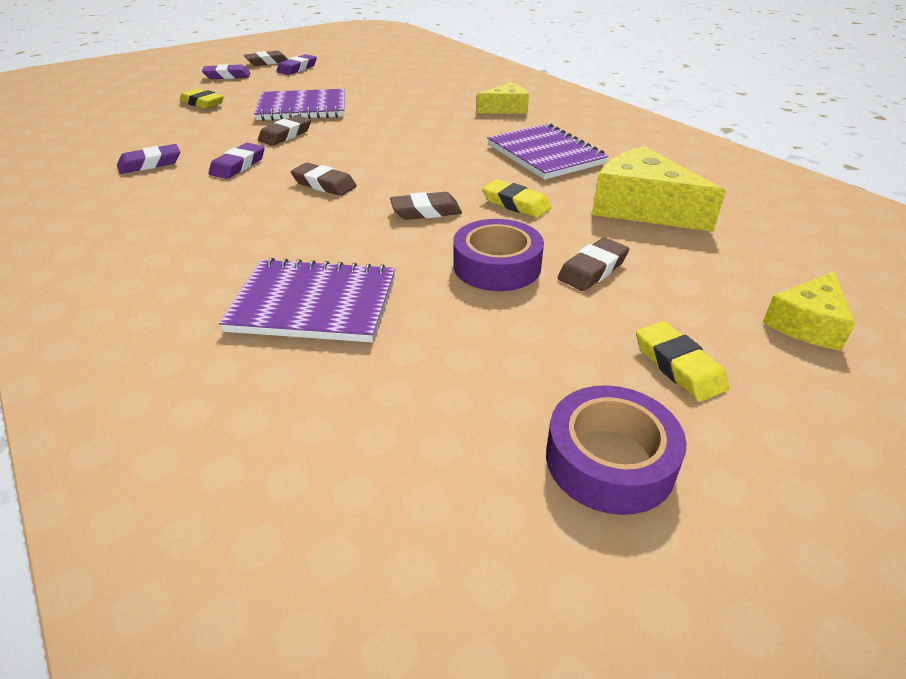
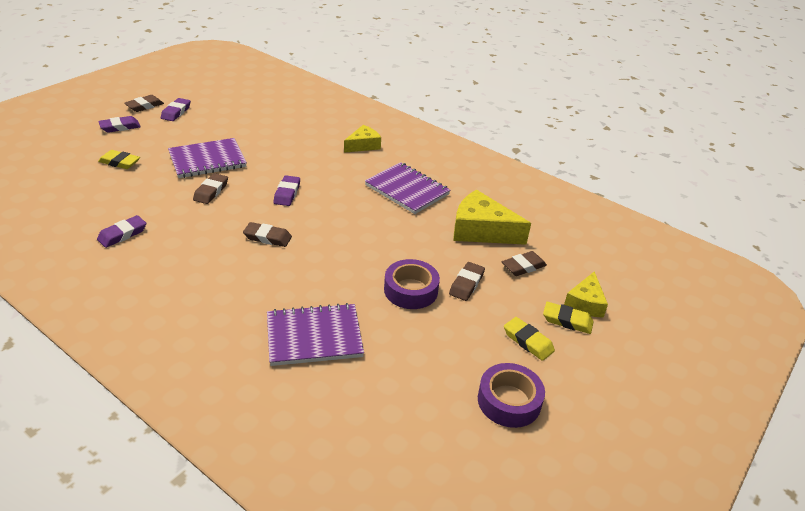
camera: 20 degrees left, 0 degrees up
purple eraser [209,143,265,179] -> purple eraser moved to [274,175,300,206]
brown eraser [390,192,462,220] -> brown eraser moved to [502,251,547,276]
yellow eraser [482,180,551,218] -> yellow eraser moved to [543,302,594,334]

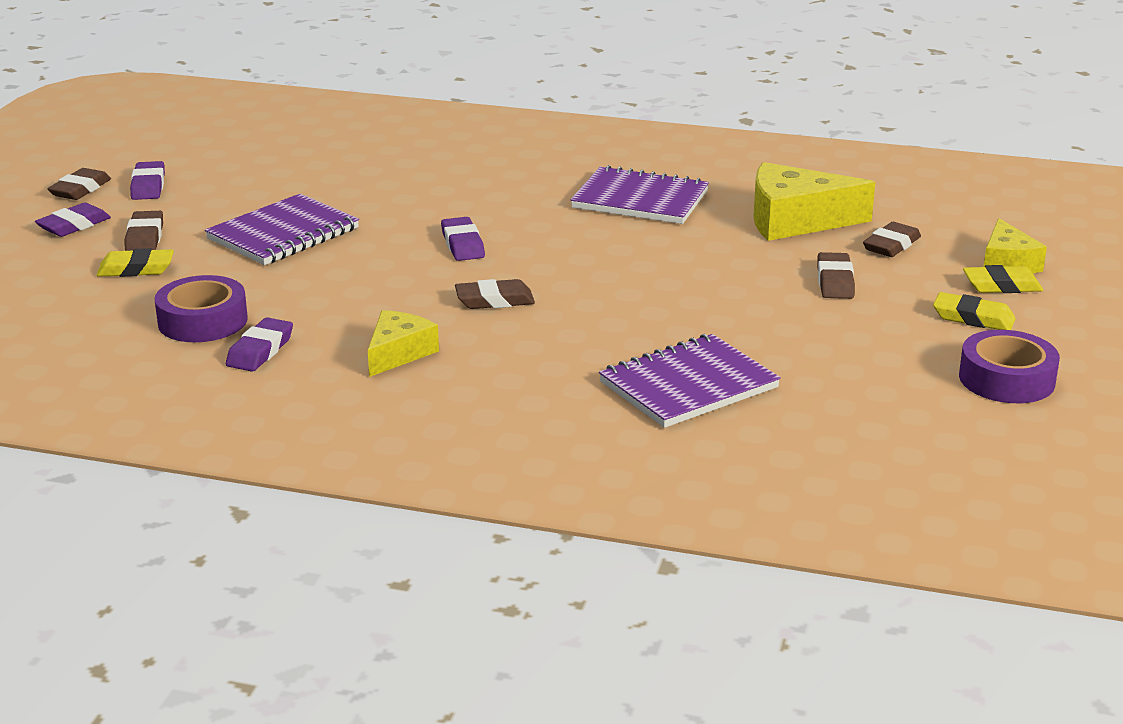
camera: 20 degrees left, 10 degrees down
brown eraser [193,173,228,204] -> brown eraser moved to [125,211,163,251]
yellow cheese [344,125,381,153] -> yellow cheese moved to [368,310,439,377]
purple tape [384,259,440,309] -> purple tape moved to [154,275,248,342]

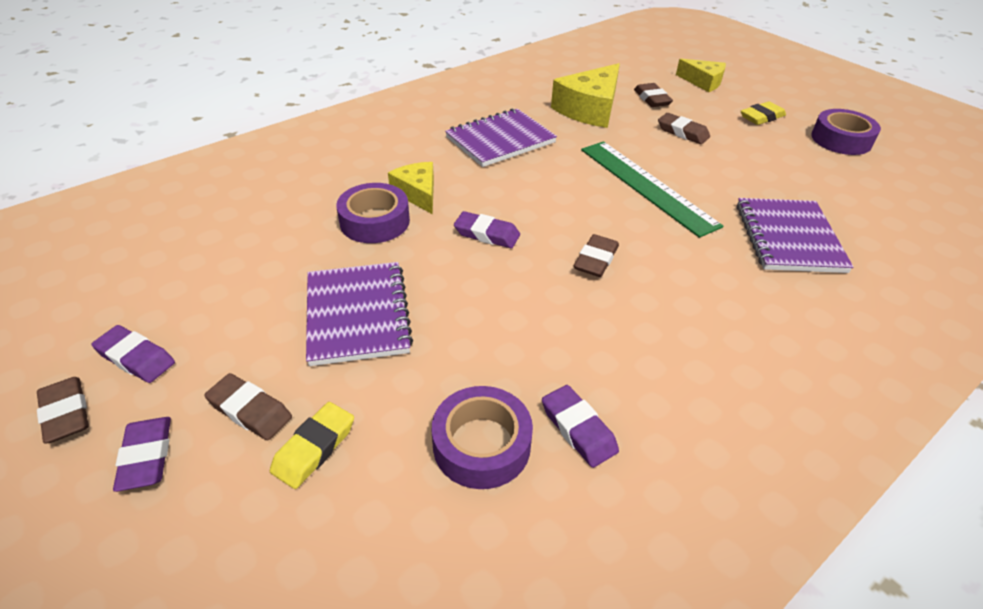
camera: 55 degrees left, 15 degrees up
yellow cheese [368,310,439,377] -> yellow cheese moved to [388,162,434,214]
yellow eraser [963,265,1043,293] -> none
none -> purple tape [336,183,410,243]
none -> green ruler [581,141,724,238]

